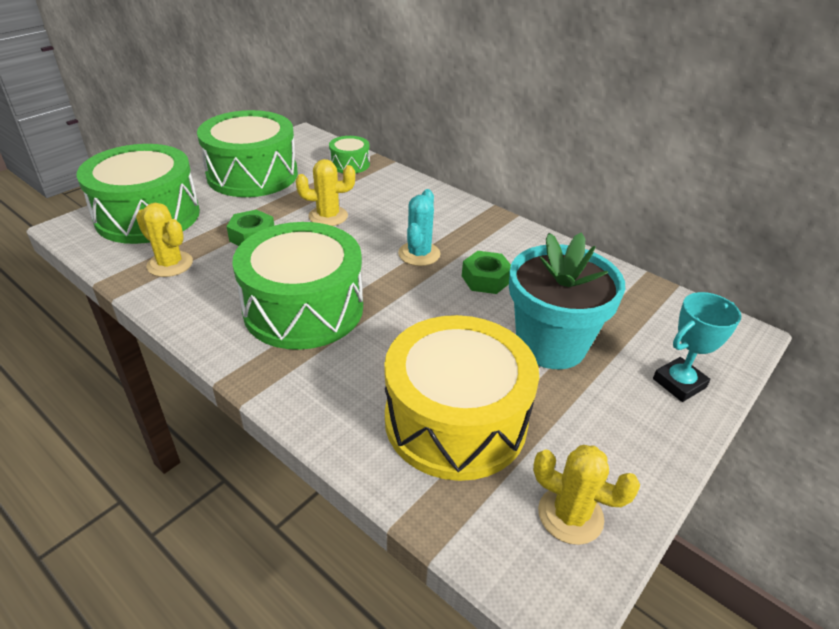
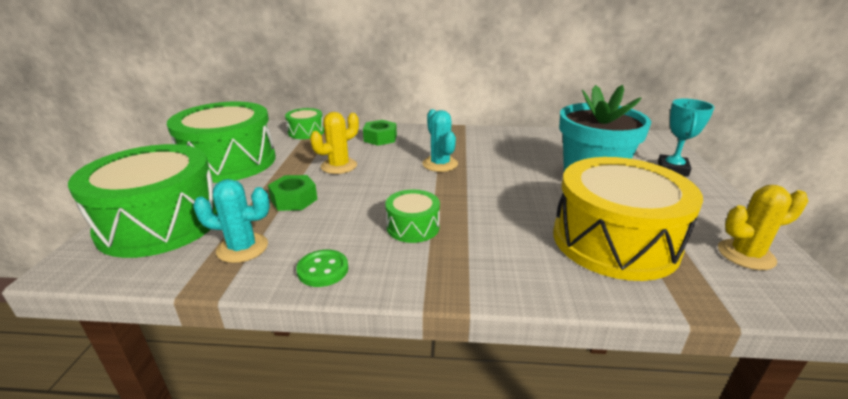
camera: 35 degrees left, 10 degrees down
yellow cactus [136,203,193,277] -> turquoise cactus [193,179,270,263]
green drum [232,222,363,350] -> green drum [385,189,440,243], size x0.46
green nut [462,251,511,294] -> green nut moved to [363,120,397,146]
none -> green button [296,250,348,287]

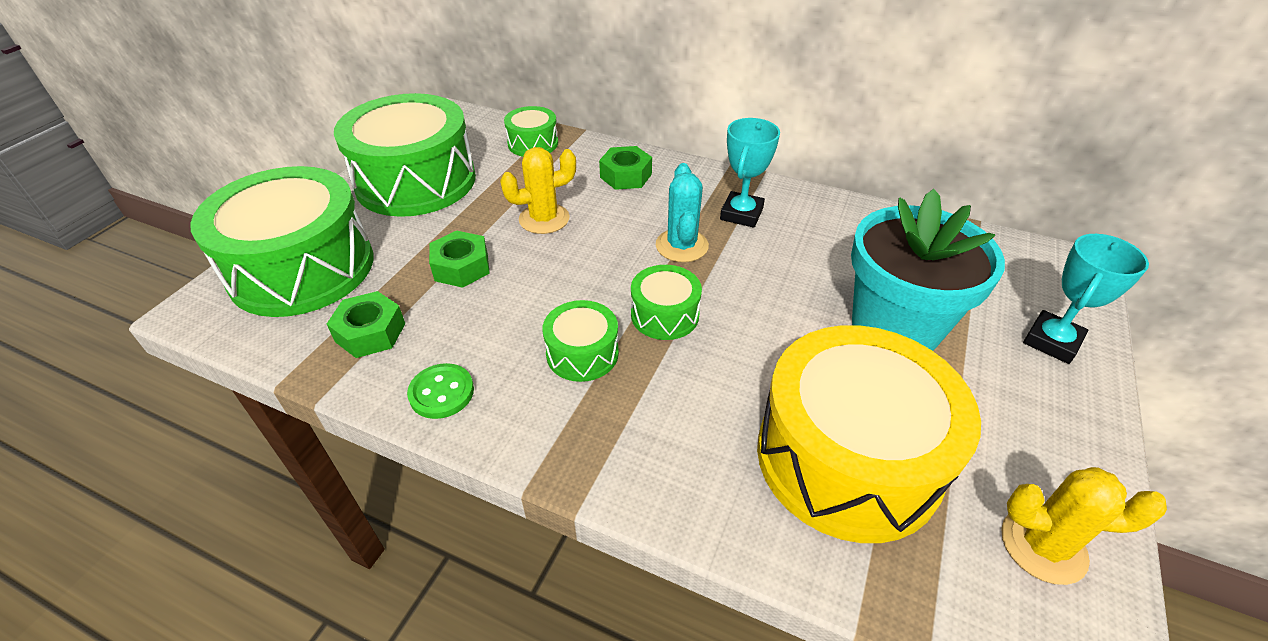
camera: 20 degrees right, 15 degrees up
turquoise cactus [193,179,270,263] -> green nut [327,291,405,358]
none -> green drum [631,265,702,340]
none -> turquoise trophy [720,118,780,228]

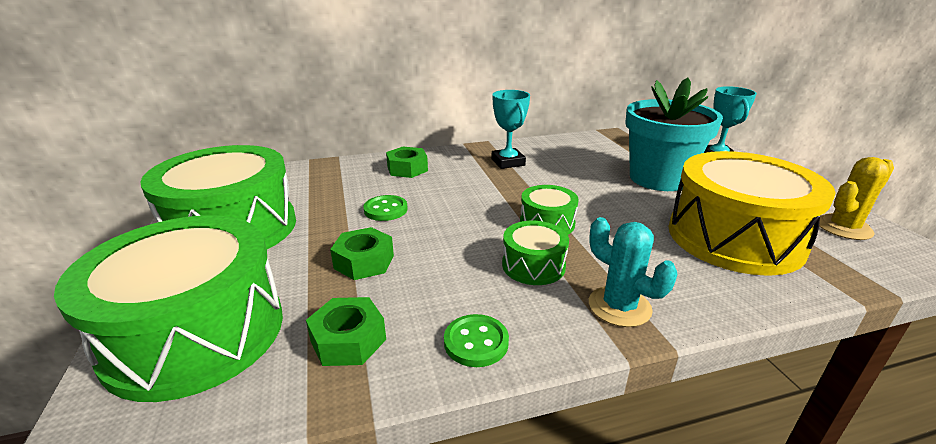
camera: 40 degrees left, 15 degrees down
yellow cactus [500,147,576,234] -> green button [363,195,408,221]
green drum [504,106,558,157] -> none
turquoise cactus [656,163,709,262] -> turquoise cactus moved to [589,217,677,327]

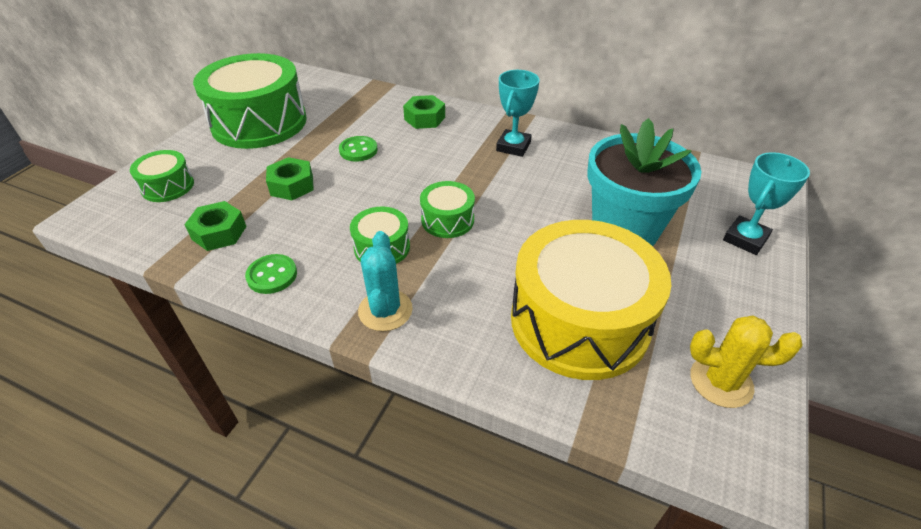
camera: 40 degrees right, 15 degrees up
green drum [54,215,283,402] -> green drum [130,150,194,202], size x0.46

